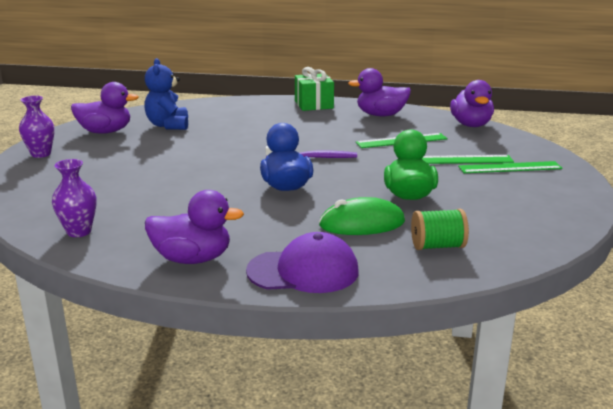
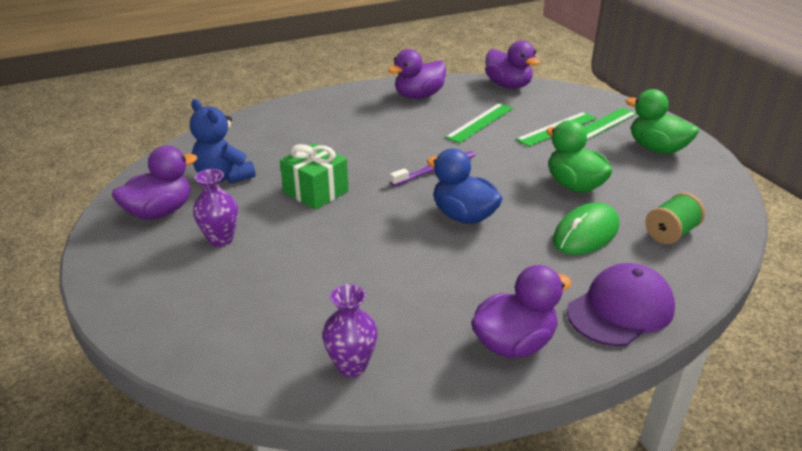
camera: 35 degrees left, 10 degrees up
purple vase [19,96,55,158] -> purple vase moved to [193,169,238,247]
green gift [295,67,334,111] -> green gift moved to [280,143,349,210]
none -> green duck [626,89,699,154]

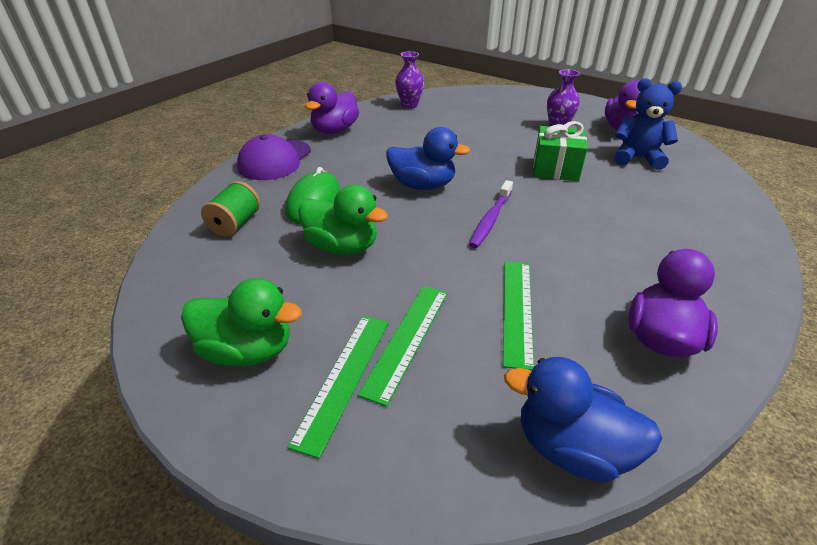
camera: 150 degrees right, 5 degrees up
purple duck [485,40,540,89] -> blue duck [504,357,662,482]

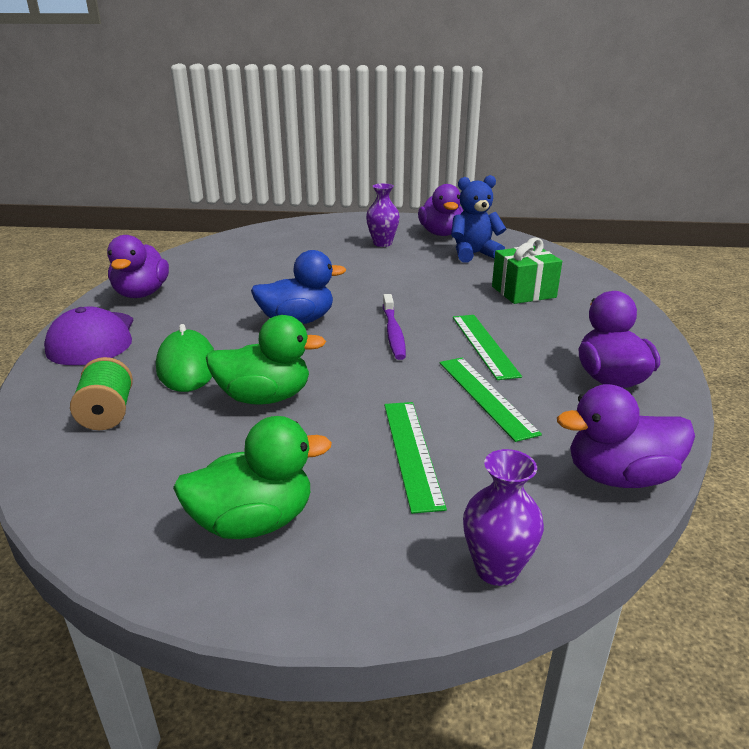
camera: 30 degrees left, 10 degrees down
green ruler [287,316,388,459] -> green ruler moved to [453,315,522,380]
purple vase [395,51,424,109] -> purple vase moved to [463,449,544,586]
blue duck [504,357,662,482] -> purple duck [557,384,695,488]
green gift [533,121,588,181] -> green gift moved to [492,238,562,304]

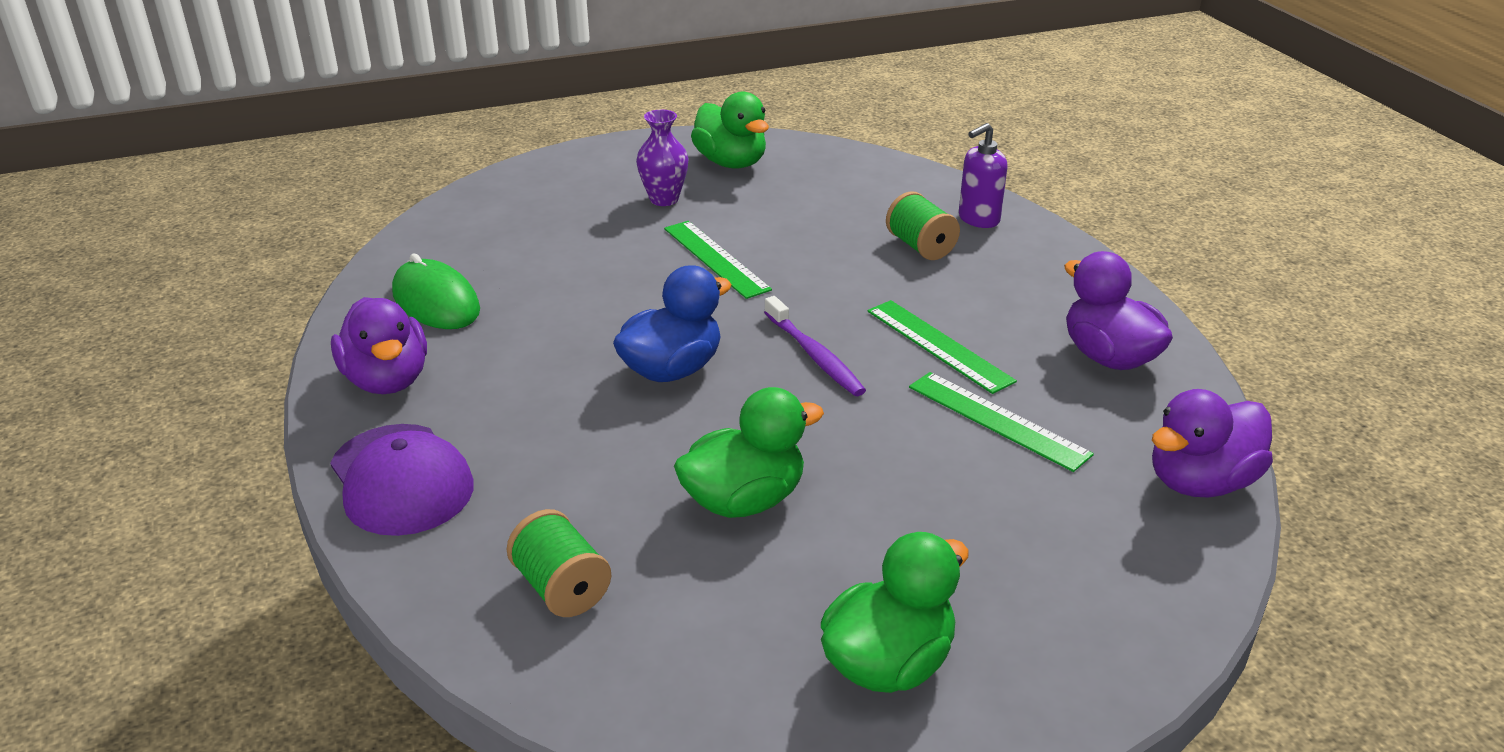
camera: 25 degrees left, 5 degrees up
green mouse [156,324,214,392] -> green mouse moved to [392,253,480,329]
green ruler [384,402,447,514] -> green ruler moved to [664,221,772,299]
purple duck [418,184,463,236] -> green duck [691,91,769,168]
blue teddy bear [451,175,506,262] -> none
purple vase [463,449,544,586] -> none
green gift [492,238,562,304] -> green spool [886,192,960,260]
none -> purple soap dispenser [959,123,1007,228]

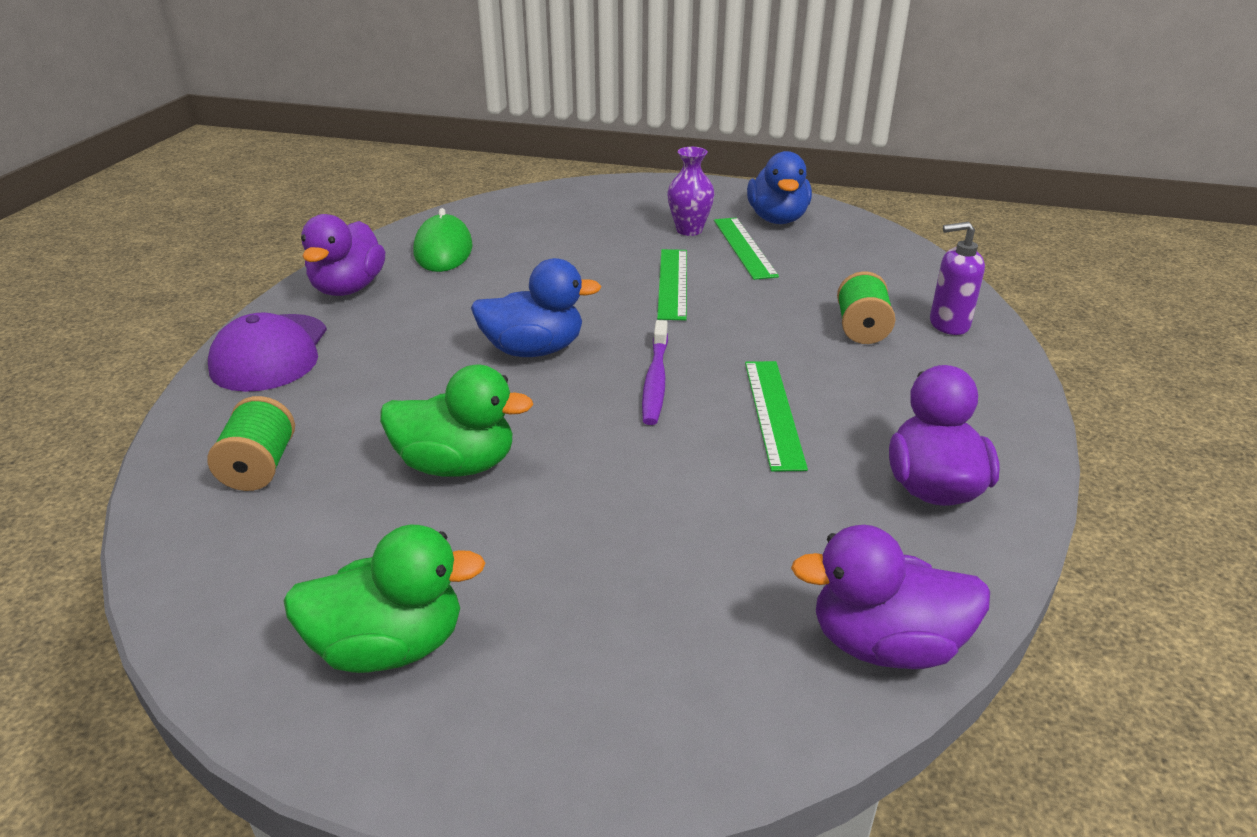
camera: 35 degrees right, 0 degrees up
green duck [691,91,769,168] -> blue duck [747,151,812,224]
green ruler [909,372,1094,472] -> green ruler moved to [714,218,779,280]

